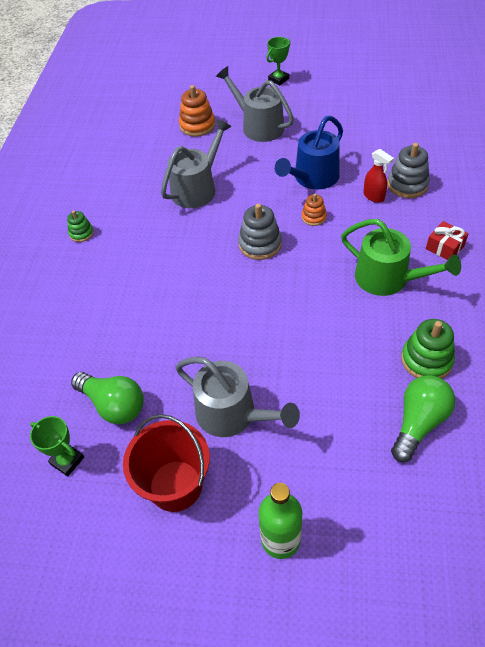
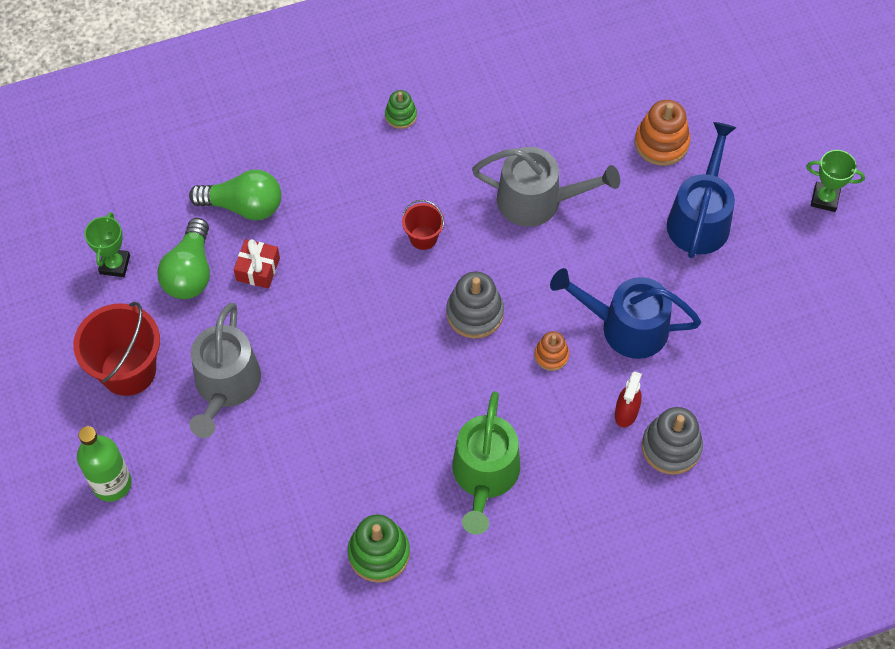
camera: 60 degrees right, 10 degrees up
grey watering can [216,66,294,142] -> blue watering can [667,122,736,258]
green light bulb [391,375,455,462] -> green light bulb moved to [189,170,281,220]
red gift [426,221,469,260] -> red gift moved to [234,239,280,289]
none -> red bucket [402,200,444,250]

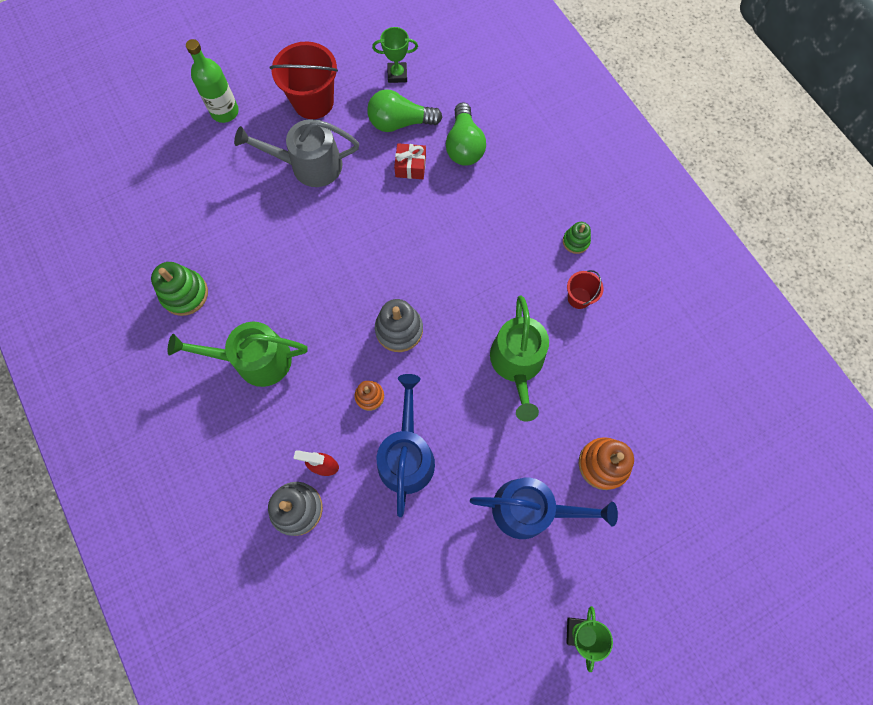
camera: 80 degrees right, 10 degrees up
red bucket [402,200,444,250] -> red bucket moved to [567,270,603,309]
grey watering can [472,147,620,227] -> green watering can [490,295,549,422]

